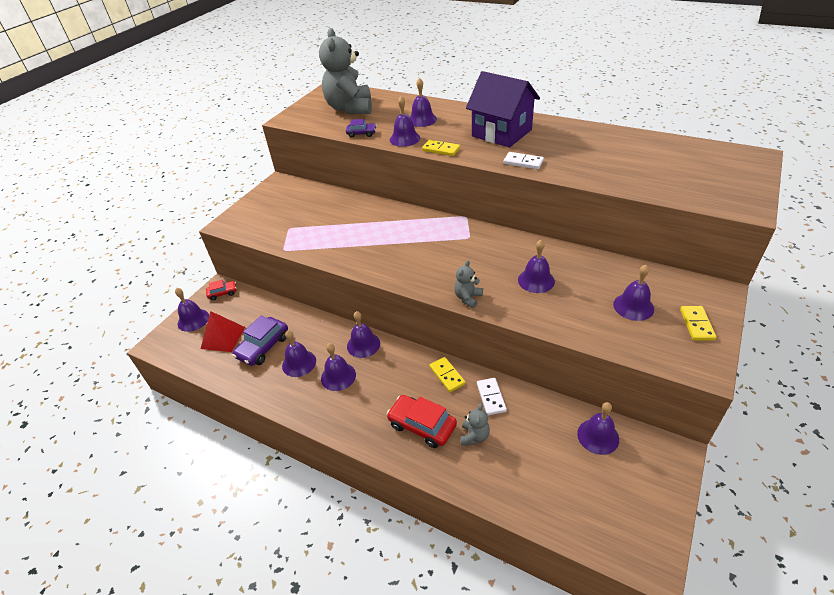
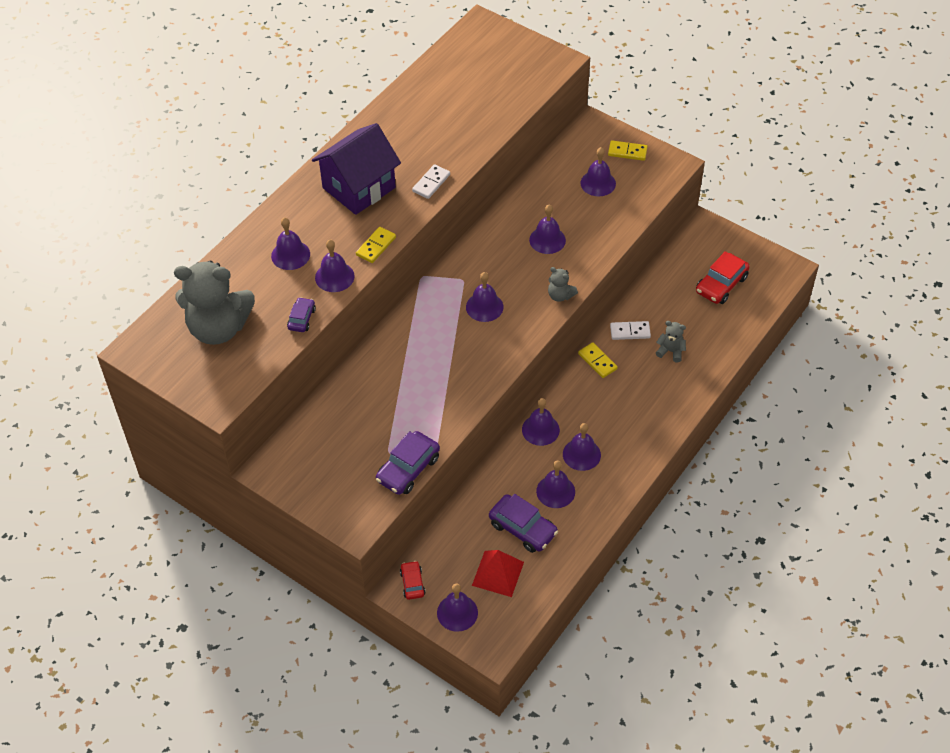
camera: 85 degrees left, 10 degrees up
red car [387,395,457,448] -> red car moved to [696,251,750,304]
yellow domino [429,357,466,392] -> yellow domino turned 75 degrees clockwise [578,342,618,378]
purple bell [577,402,619,455] -> purple bell moved to [466,272,504,322]
none -> purple car [376,431,440,495]

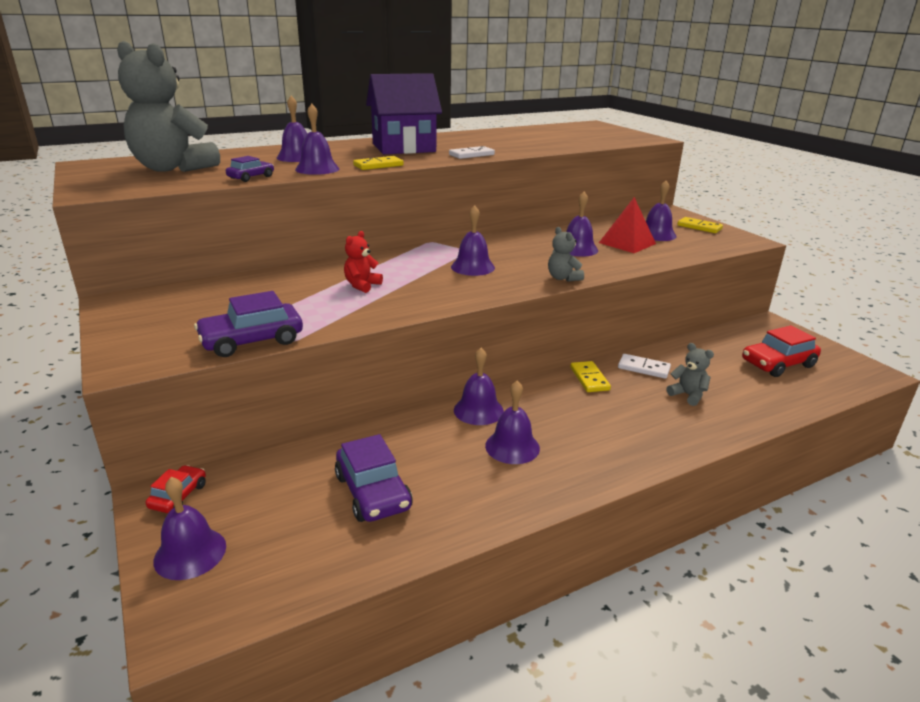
camera: 25 degrees right, 25 degrees down
red pyramid [472,550,524,597] -> red pyramid moved to [599,197,656,253]
purple bell [536,460,575,508] -> none
none -> red teddy bear [344,231,383,293]

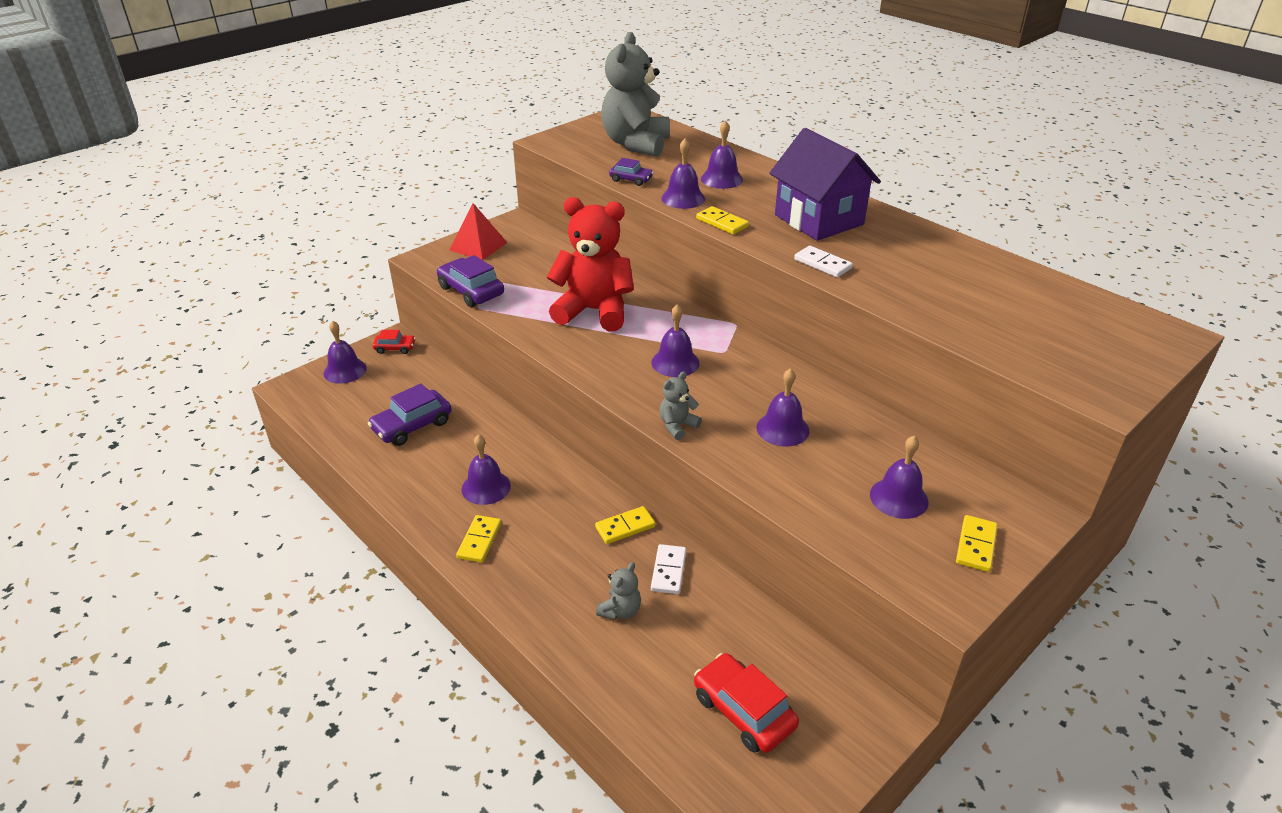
camera: 75 degrees right, 10 degrees up
red teddy bear [344,231,383,293] -> red teddy bear [547,197,634,331], size x2.32
purple bell [454,348,504,425] -> none
red pyramid [599,197,656,253] -> red pyramid moved to [449,203,507,260]
none -> yellow domino [456,515,501,563]

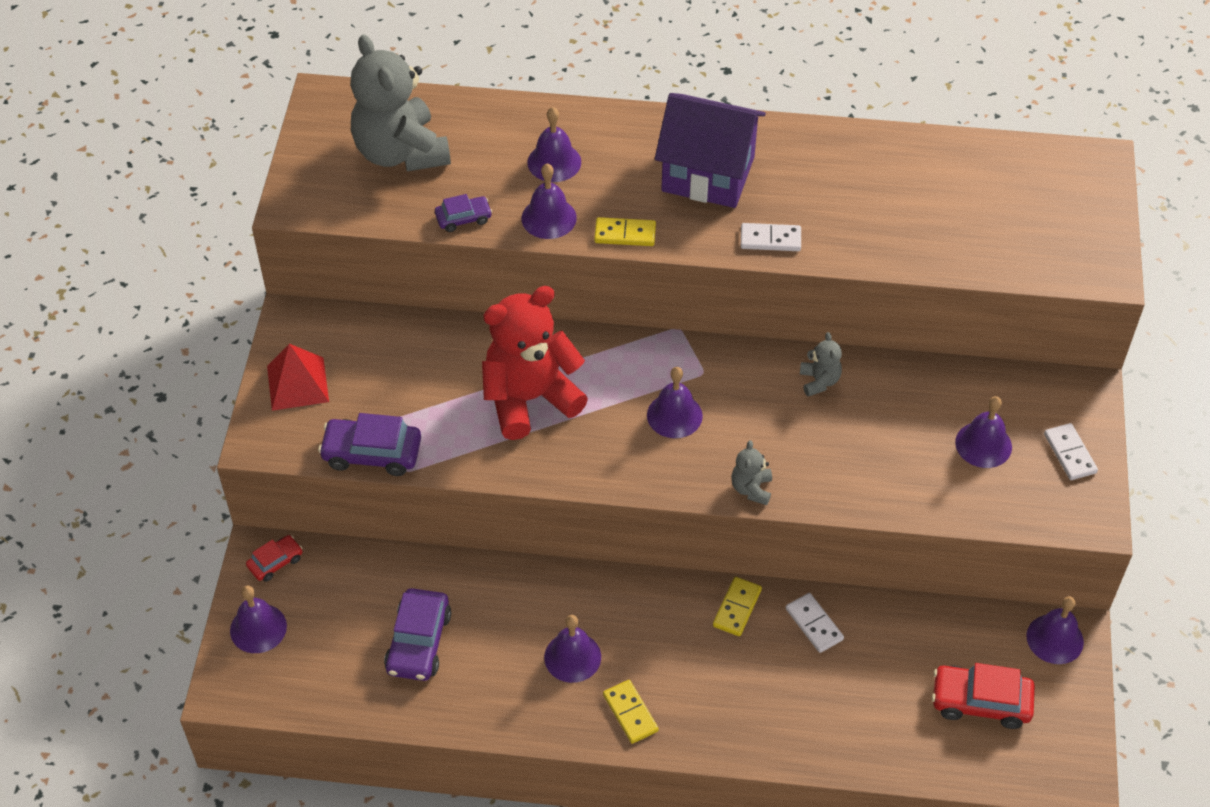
camera: 40 degrees left, 15 degrees up
grey teddy bear [596,562,641,620] -> grey teddy bear moved to [800,332,842,397]
purple bell [756,368,809,447] -> purple bell moved to [1026,596,1084,664]
yellow domino [956,515,998,572] -> white domino [1044,423,1098,480]

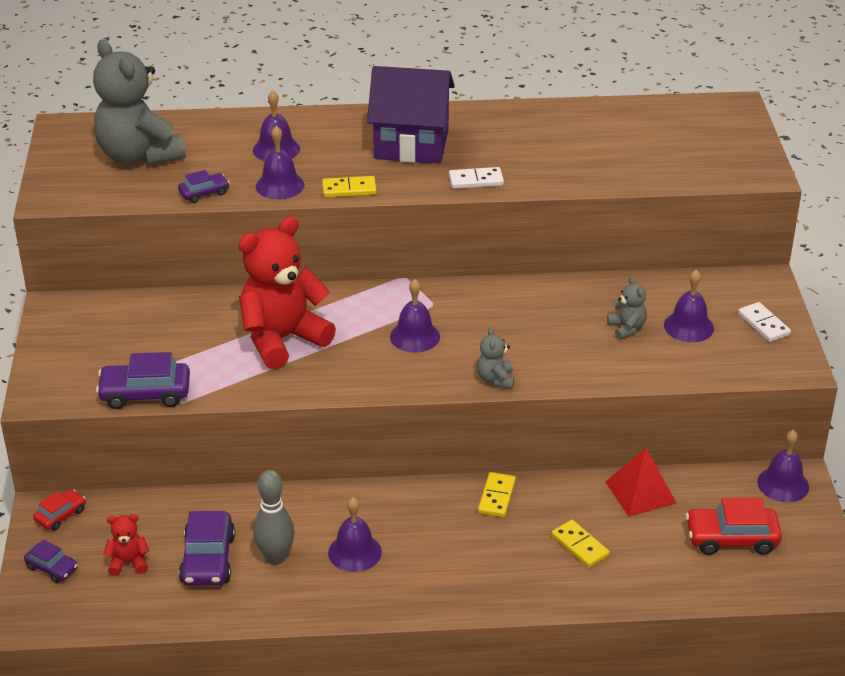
camera: 10 degrees left, 15 degrees down
purple bell [230,586,287,653] -> purple car [24,540,78,583]
red pyramid [267,344,329,411] -> red pyramid moved to [606,448,676,517]
yellow domino [603,680,659,744] -> yellow domino moved to [551,520,610,568]
white domino [786,593,844,653] -> none
grey teddy bear [800,332,842,397] -> grey teddy bear moved to [607,276,647,340]
none -> red teddy bear [103,514,149,576]
none -> grey bowling pin [253,470,295,565]

